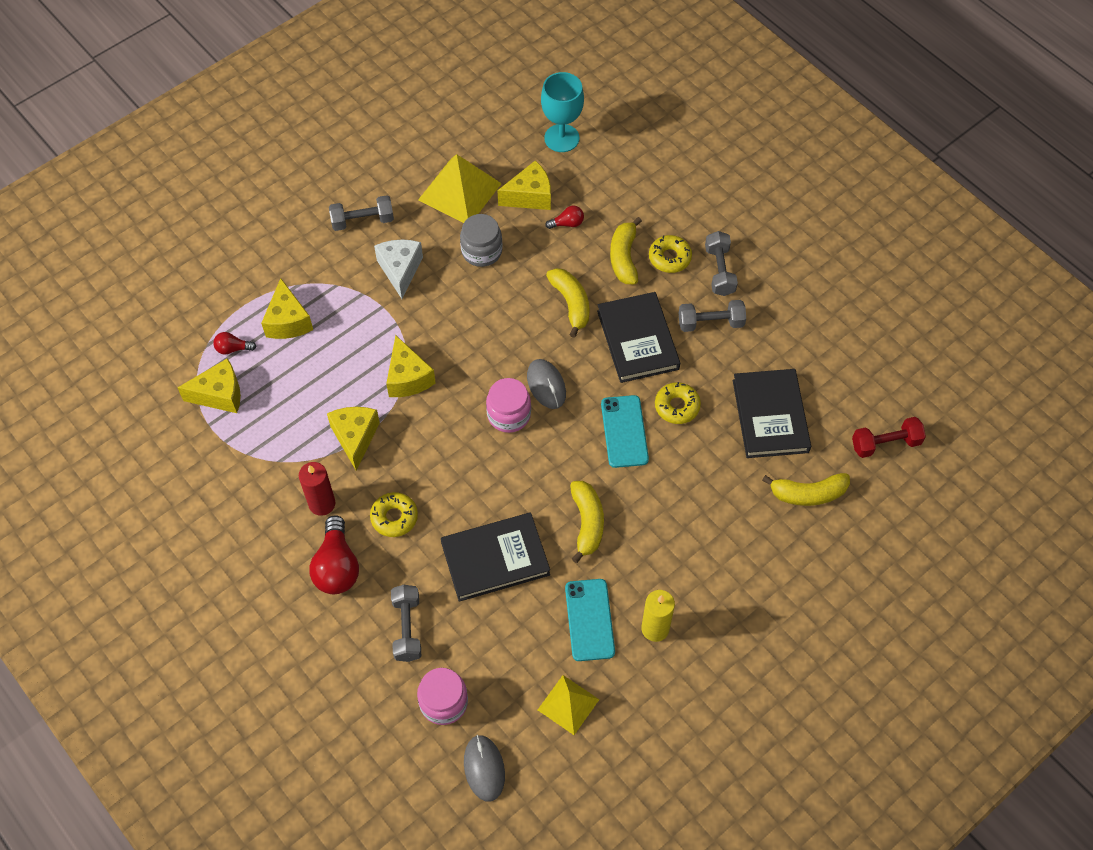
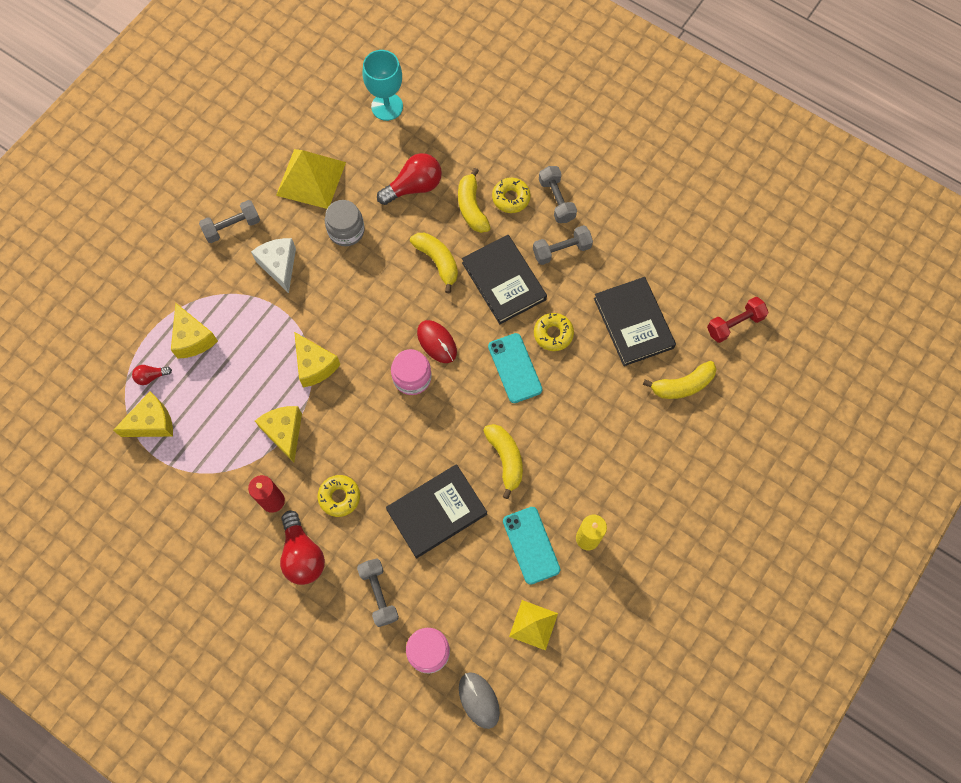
camera: 15 degrees left, 10 degrees up
yellow cheese [497,160,551,210] -> none
grey mouse [527,359,566,409] -> red mouse [417,320,457,363]
red light bulb [546,206,584,229] -> red light bulb [377,153,442,205], size x1.99

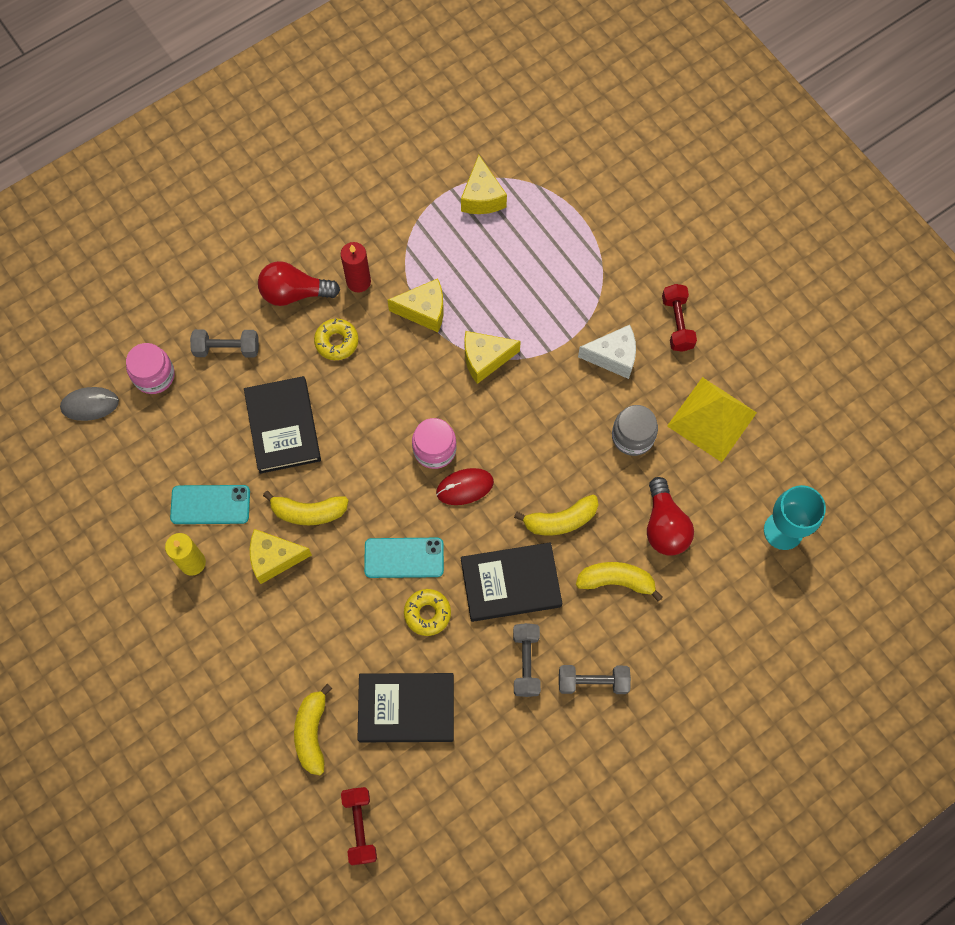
camera: 110 degrees right, 0 degrees up
red light bulb [132,365,172,385] -> none
yellow cheese [171,303,218,359] -> yellow cheese moved to [250,529,312,584]
grey dumbbell [199,200,260,243] -> red dumbbell [662,284,697,352]
yellow donut [492,178,531,213] -> none
yellow pyramid [509,600,558,650] -> none

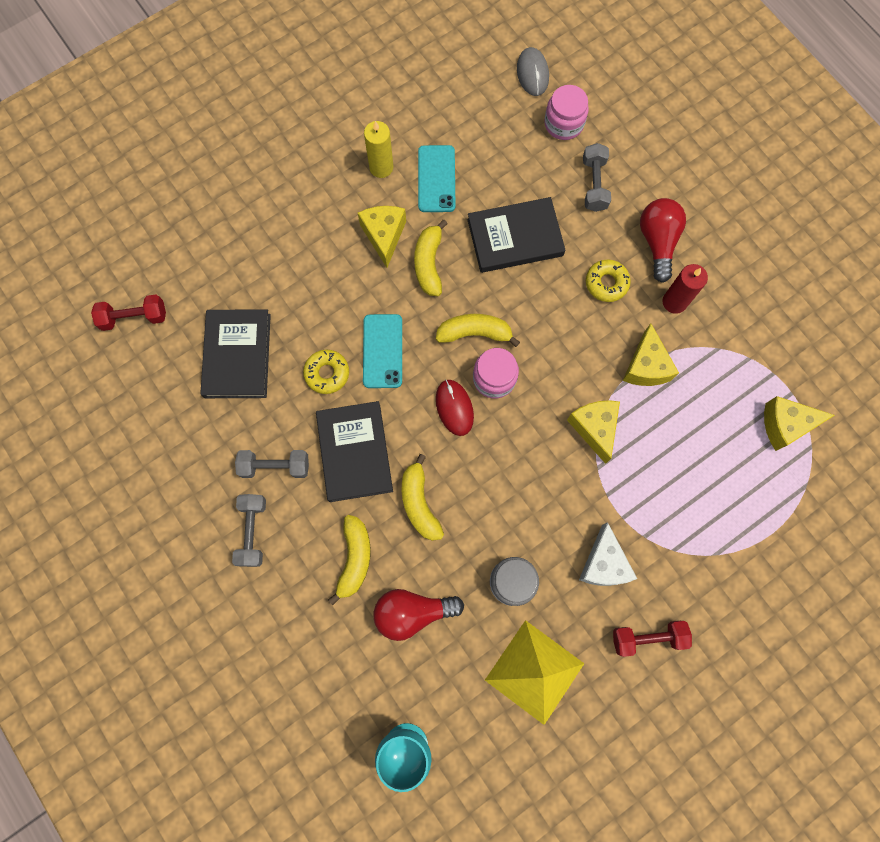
camera: 90 degrees right, 5 degrees up
yellow banana [294,684,332,775] -> yellow banana moved to [436,314,520,347]

